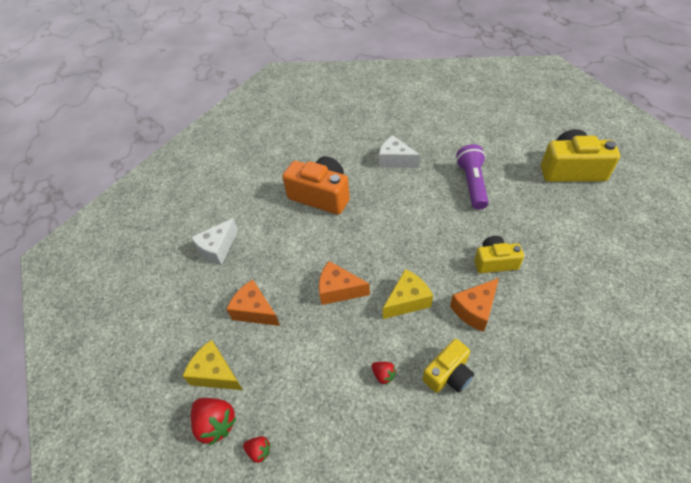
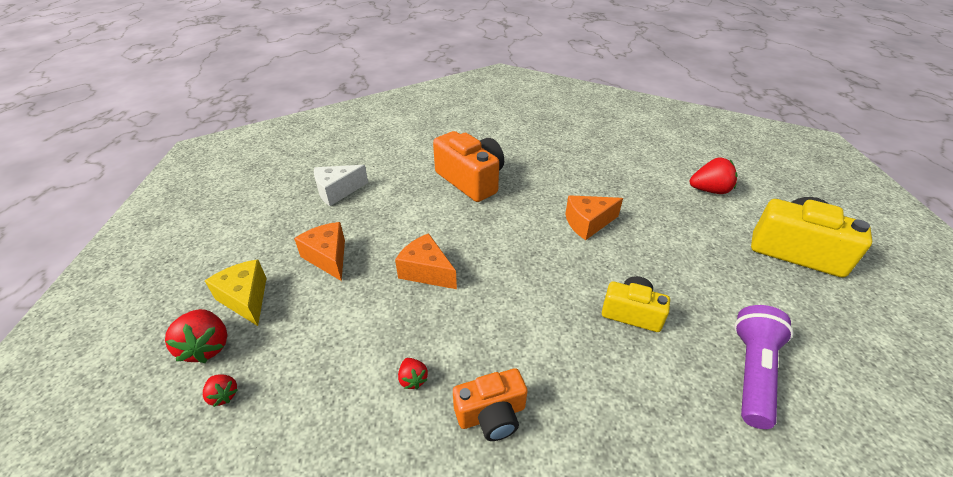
camera: 20 degrees right, 10 degrees down
white cheese [379,135,420,168] -> none
yellow cheese [383,269,433,319] -> none
yellow camera [423,339,474,393] -> orange camera [453,368,527,441]
orange cheese [450,278,499,332] -> orange cheese moved to [565,195,623,240]
purple flashlight [456,144,489,210] -> purple flashlight moved to [734,305,793,429]
none -> red strawberry [690,157,737,194]

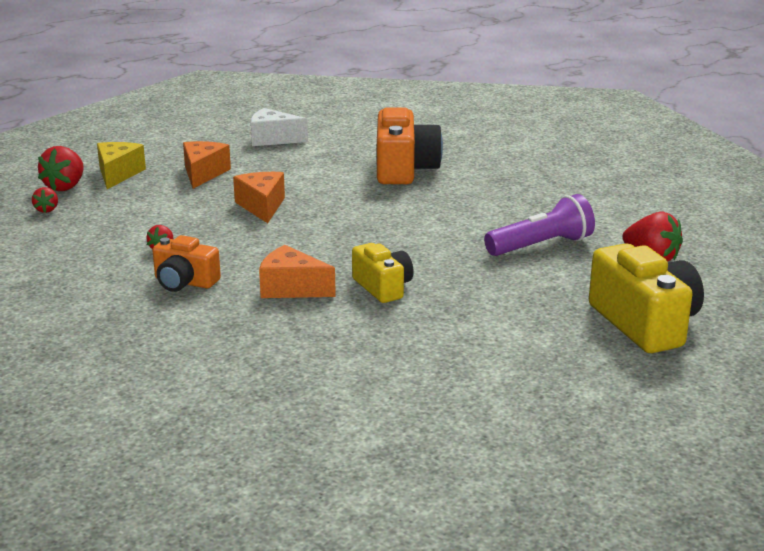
camera: 40 degrees right, 15 degrees down
orange cheese [565,195,623,240] -> orange cheese moved to [259,245,336,298]
purple flashlight [734,305,793,429] -> purple flashlight moved to [484,194,595,256]

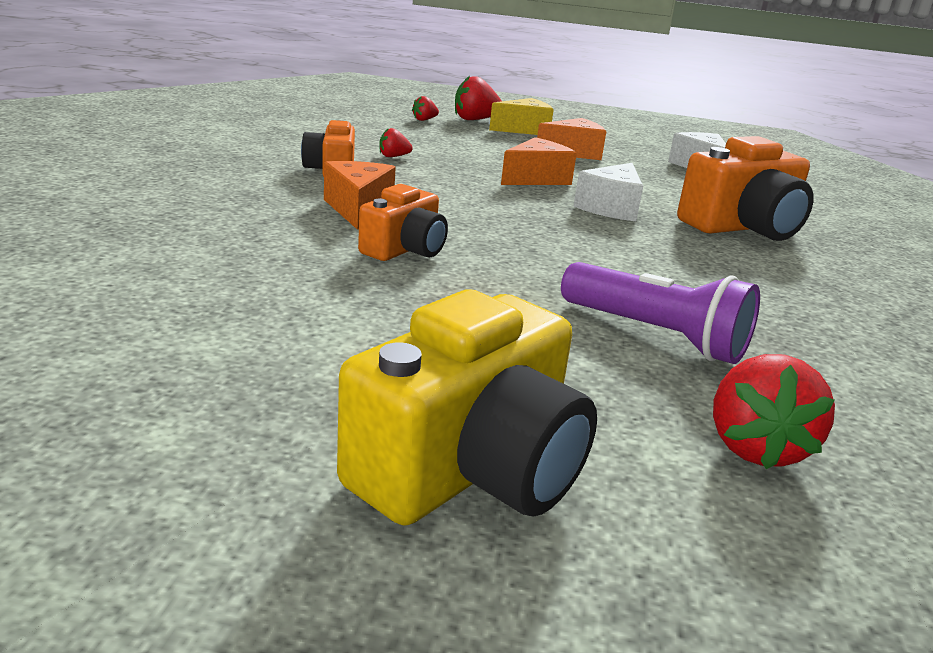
camera: 60 degrees right, 0 degrees up
yellow camera [352,243,414,303] -> orange camera [358,184,448,261]
none -> white cheese [573,163,643,221]

